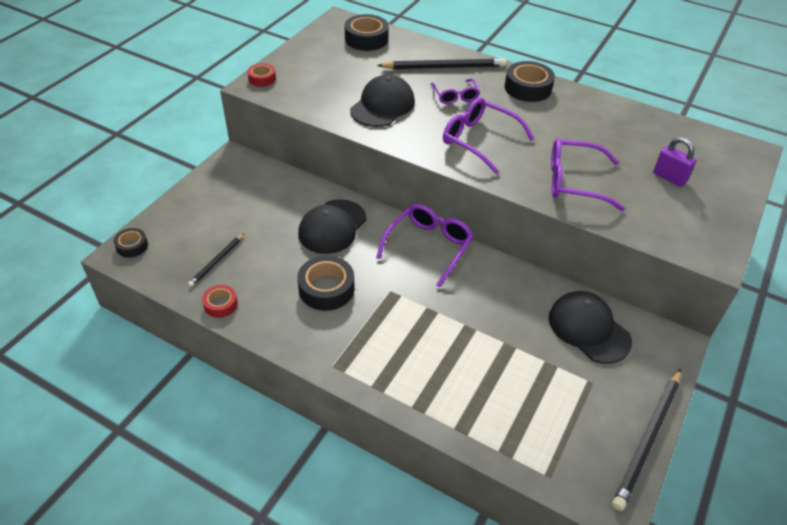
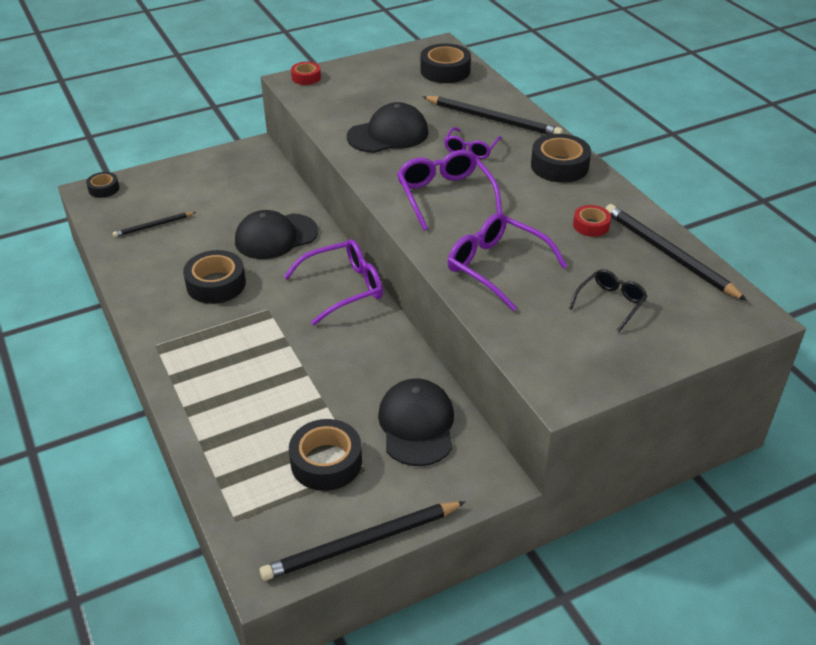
camera: 35 degrees right, 5 degrees down
red tape [202,285,238,318] -> red tape moved to [573,205,611,237]
purple padlock [653,137,697,187] -> black glasses [569,269,647,332]
none -> black tape [289,419,362,491]
none -> black pencil [605,204,747,301]

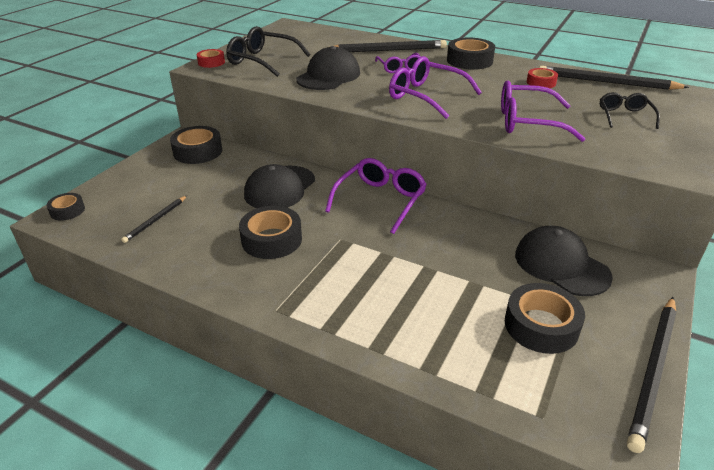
camera: 35 degrees left, 5 degrees down
black tape [421,43,471,83] -> black tape moved to [170,126,222,164]
none -> black glasses [226,26,310,77]

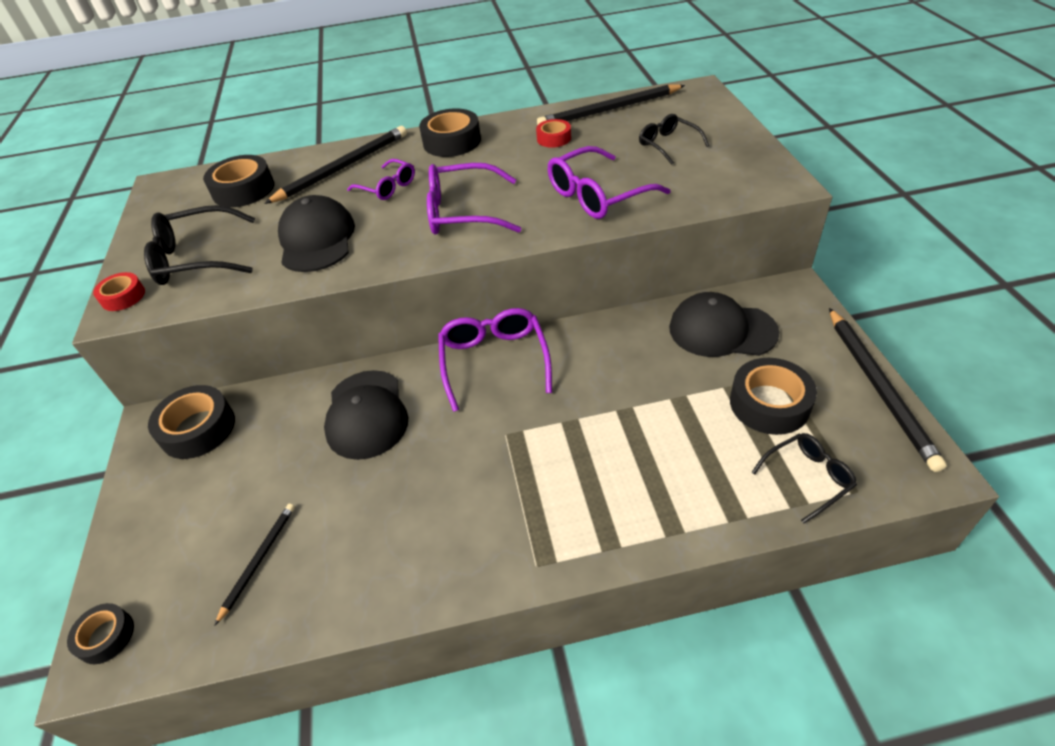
camera: 35 degrees left, 10 degrees up
black pencil [121,196,187,243] -> black pencil turned 150 degrees counterclockwise [214,504,295,626]
black tape [239,206,302,259] -> black tape moved to [203,155,274,207]
none -> black glasses [751,433,857,524]

